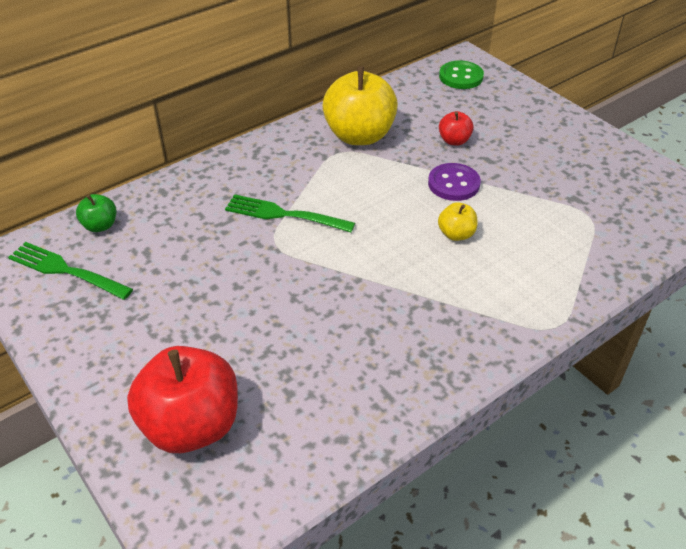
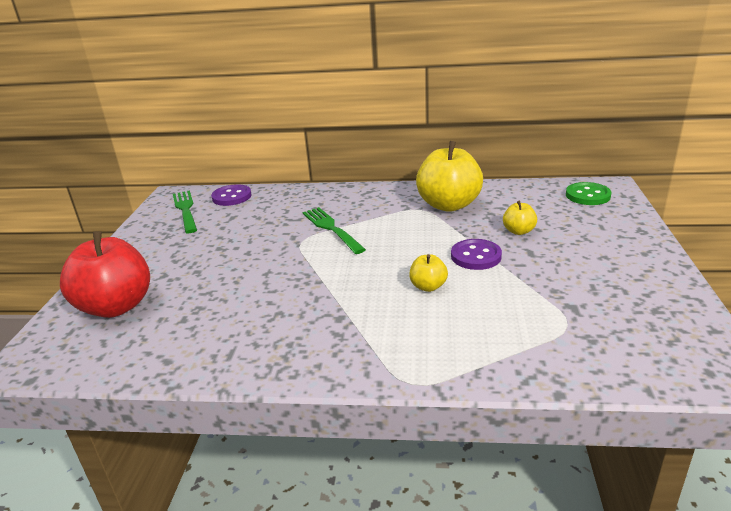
camera: 45 degrees right, 15 degrees down
green apple [76,194,116,232] -> purple button [211,184,252,206]
red apple [439,111,474,146] -> yellow apple [503,201,537,235]

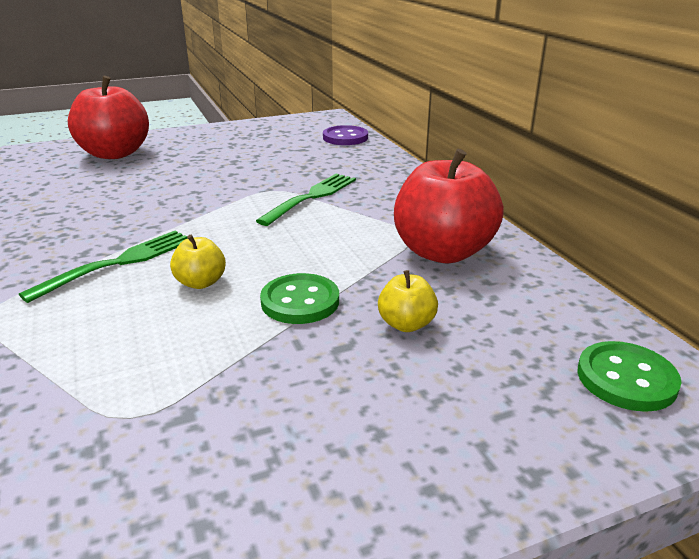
camera: 60 degrees right, 0 degrees up
green fork [173,190,197,233] -> green fork moved to [19,231,188,303]
yellow apple [416,141,483,212] -> red apple [394,149,504,263]
purple button [451,239,502,270] -> green button [260,273,339,324]

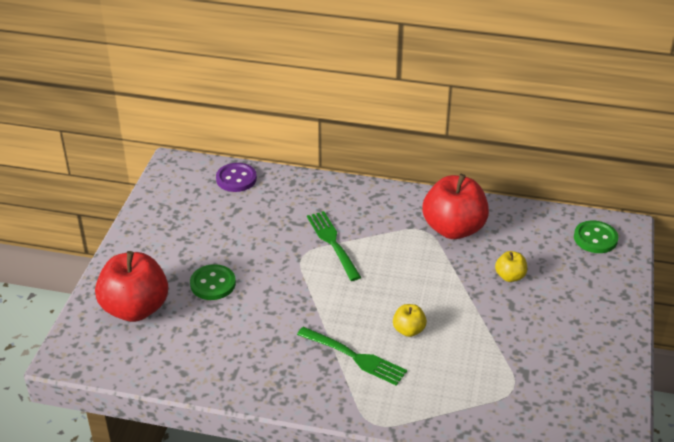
camera: 55 degrees left, 10 degrees up
green fork [19,231,188,303] -> green fork turned 135 degrees clockwise [297,327,407,386]
green button [260,273,339,324] -> green button moved to [190,264,236,300]

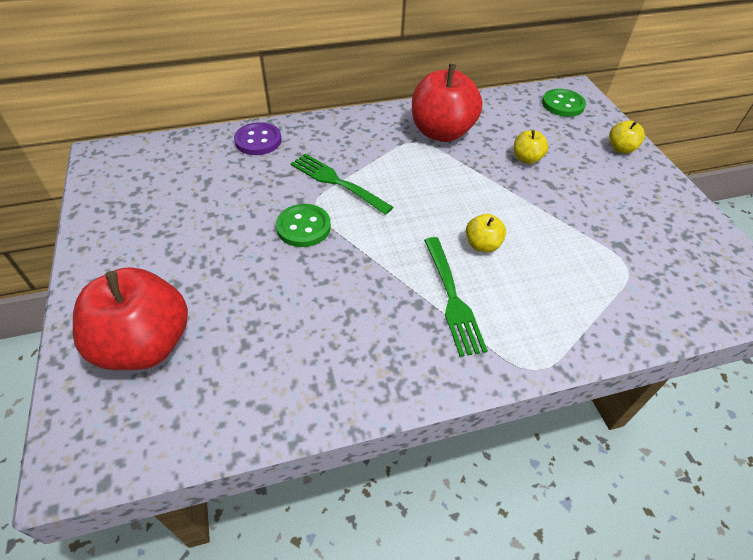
camera: 30 degrees left, 10 degrees up
green button [190,264,236,300] -> green button moved to [276,204,331,247]
purple button [216,163,257,192] -> purple button moved to [234,122,282,155]
green fork [297,327,407,386] -> green fork turned 75 degrees clockwise [424,237,488,357]
none -> yellow apple [609,120,645,154]

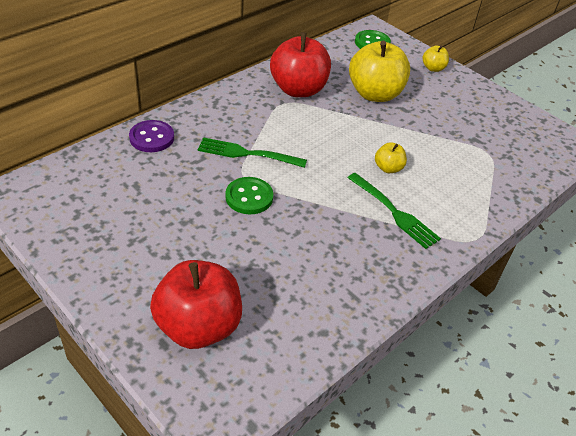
camera: 30 degrees left, 5 degrees down
yellow apple [514,130,548,164] -> yellow apple [349,41,410,102], size x2.15

